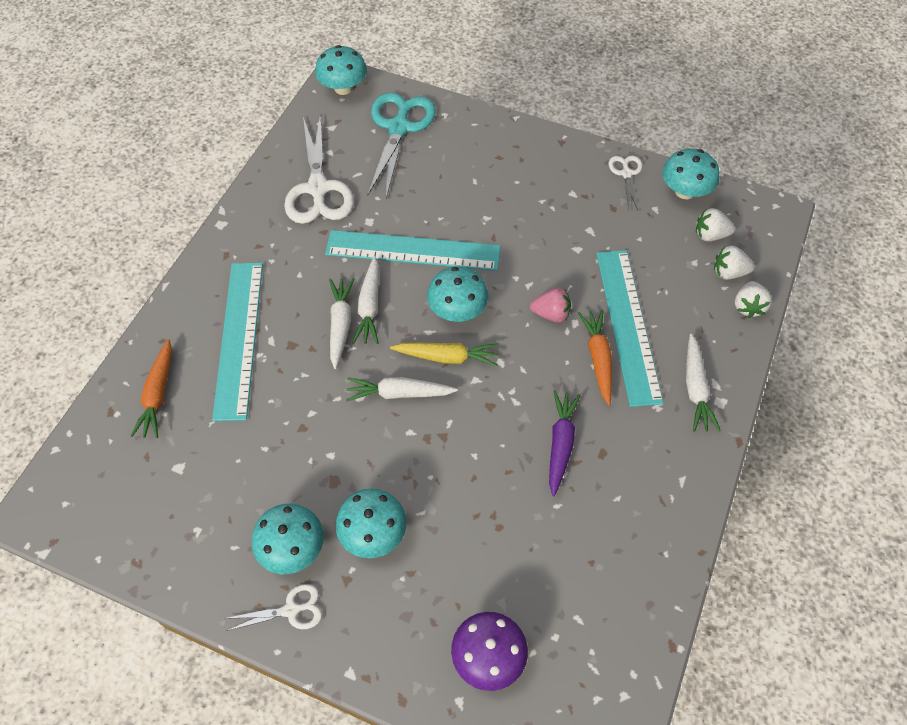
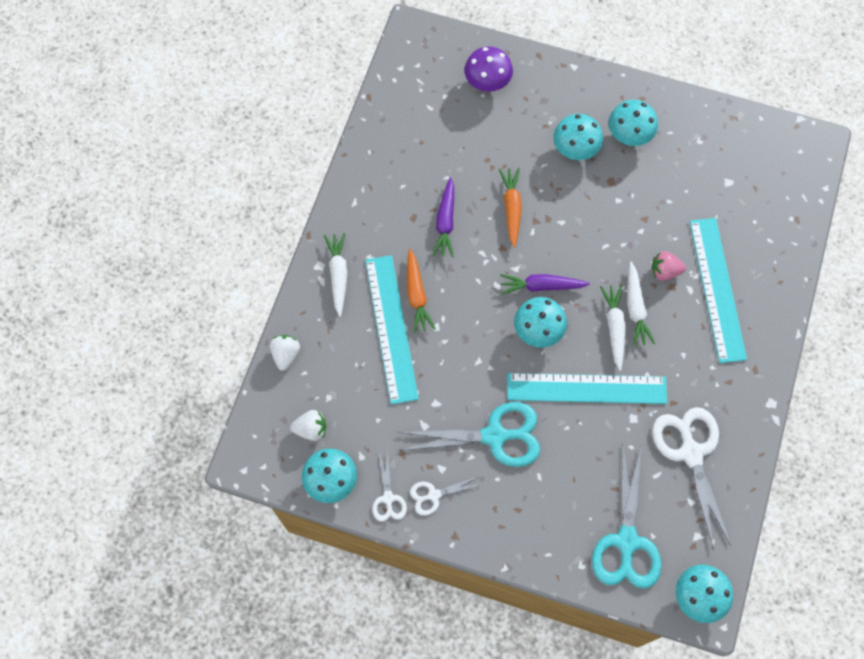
camera: 175 degrees right, 10 degrees up
orange carrot [130,339,172,438] -> orange carrot moved to [499,168,522,248]
white scissors [225,584,322,631] -> white scissors moved to [410,476,482,515]
white carrot [346,377,458,402] -> none
yellow carrot [390,342,499,366] -> purple carrot [500,274,590,295]
pink strawberry [530,287,571,323] -> pink strawberry moved to [651,251,686,281]
white strawberry [714,246,755,280] -> none
none -> turquoise scissors [398,402,540,467]

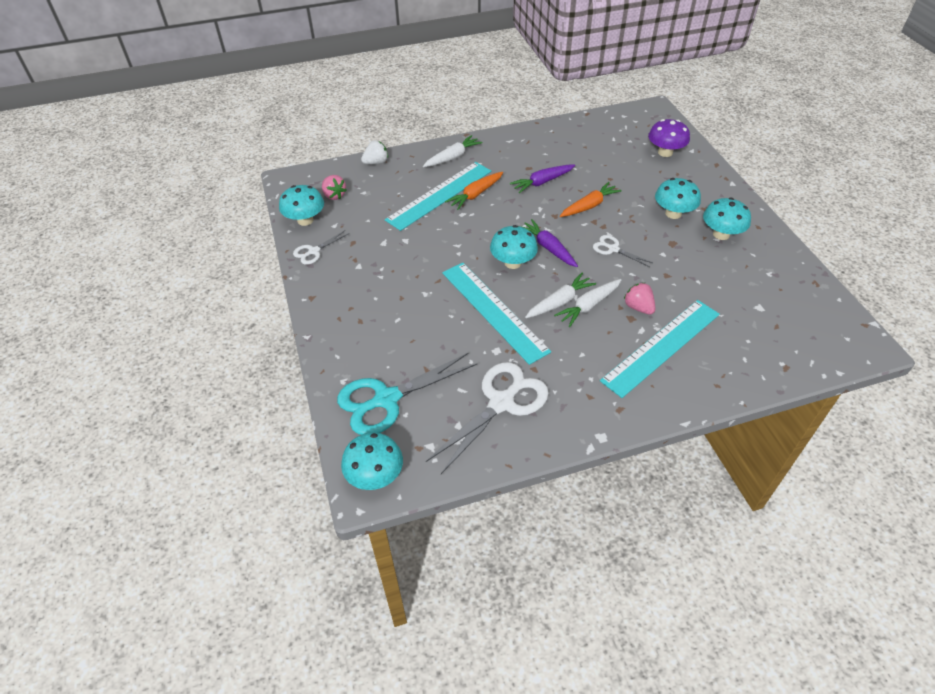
camera: 55 degrees right, 20 degrees down
white strawberry [290,410,326,441] -> pink strawberry [322,175,347,200]
turquoise scissors [398,402,540,467] -> none
white scissors [410,476,482,515] -> white scissors moved to [593,235,653,267]

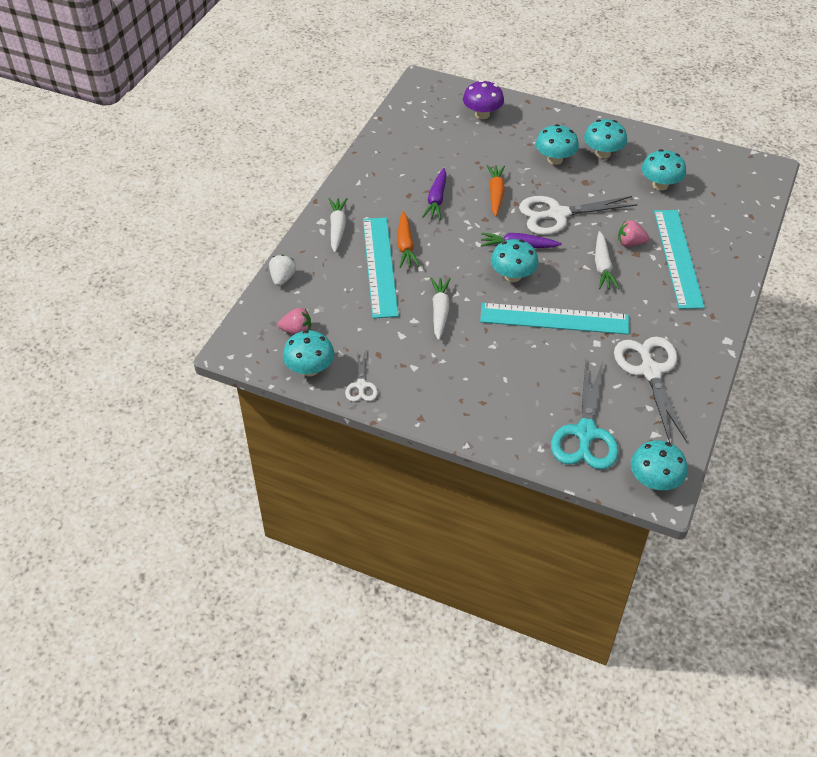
camera: 50 degrees left, 0 degrees up
white carrot [525,273,596,318] -> white carrot moved to [430,277,451,340]
white scissors [593,235,653,267] -> white scissors [519,196,638,235], size x1.99
none -> turquoise mushroom [641,149,686,190]

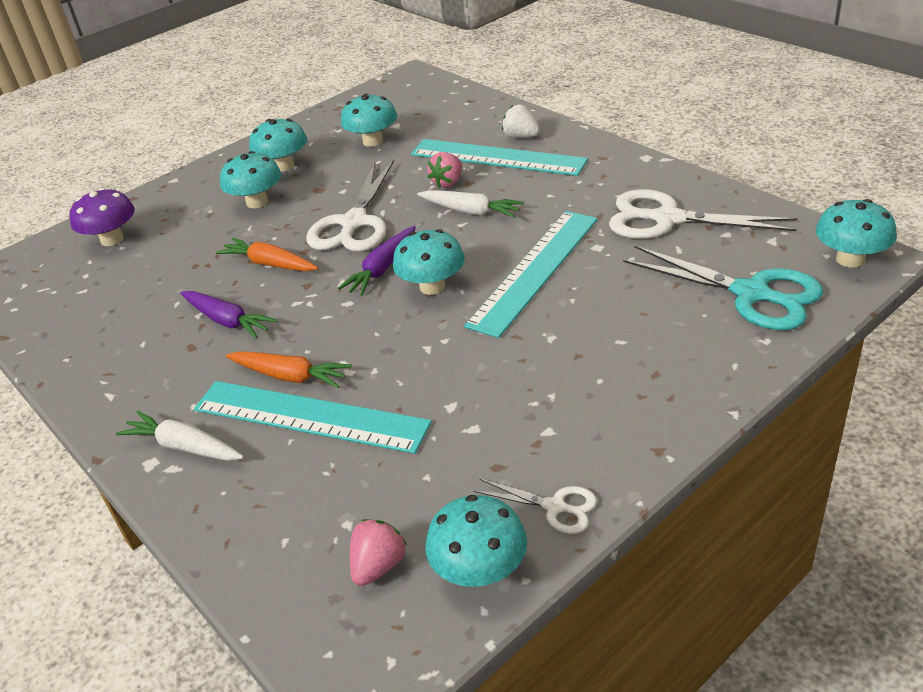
camera: 60 degrees left, 10 degrees down
white strawberry [269,254,296,286] -> white strawberry moved to [502,105,540,138]
white carrot [430,277,451,340] -> none

